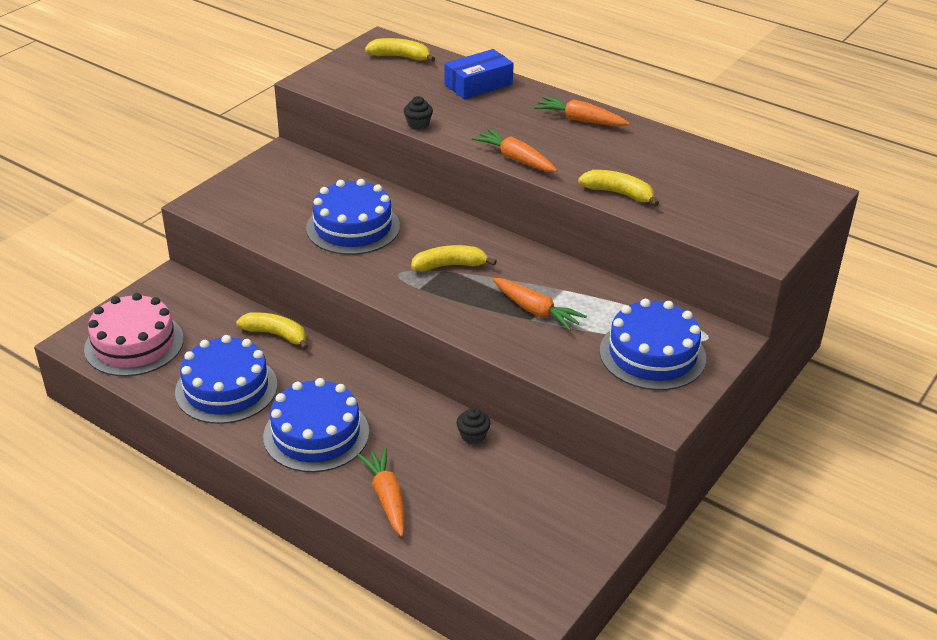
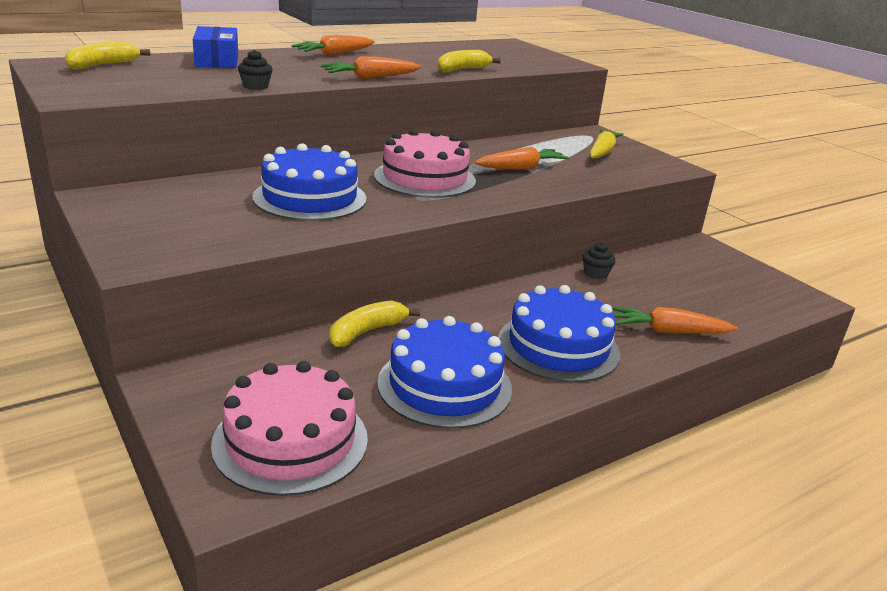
camera: 70 degrees left, 10 degrees down
yellow banana [411,245,497,272] -> pink cake [374,129,476,198]
blue cake [599,299,706,390] -> yellow carrot [590,129,624,159]

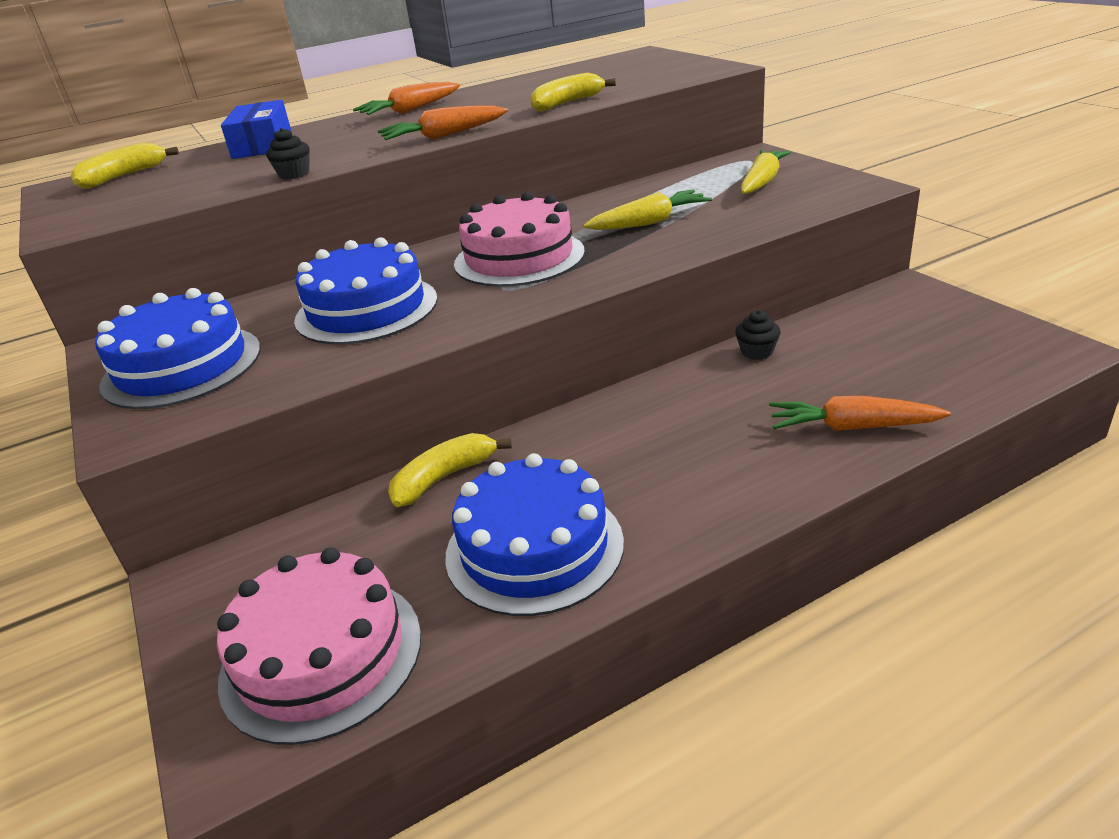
camera: 10 degrees right, 5 degrees up
orange carrot [475,147,570,170] -> yellow carrot [583,190,712,230]
blue cake [498,285,620,382] -> blue cake moved to [95,288,260,409]

